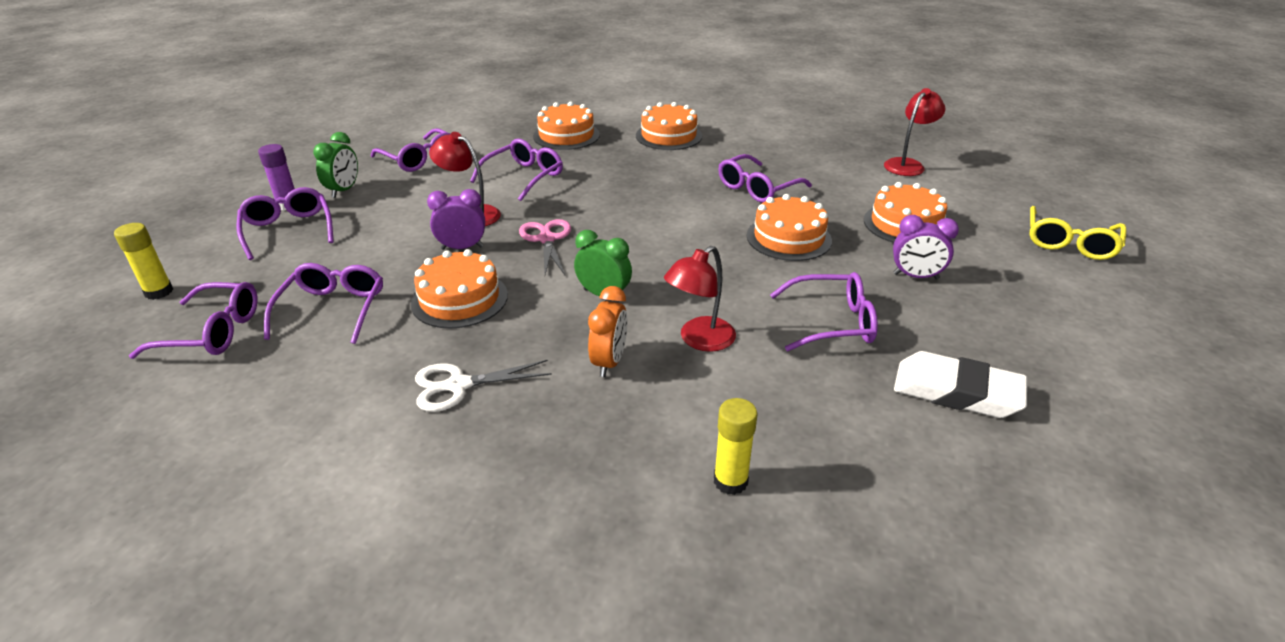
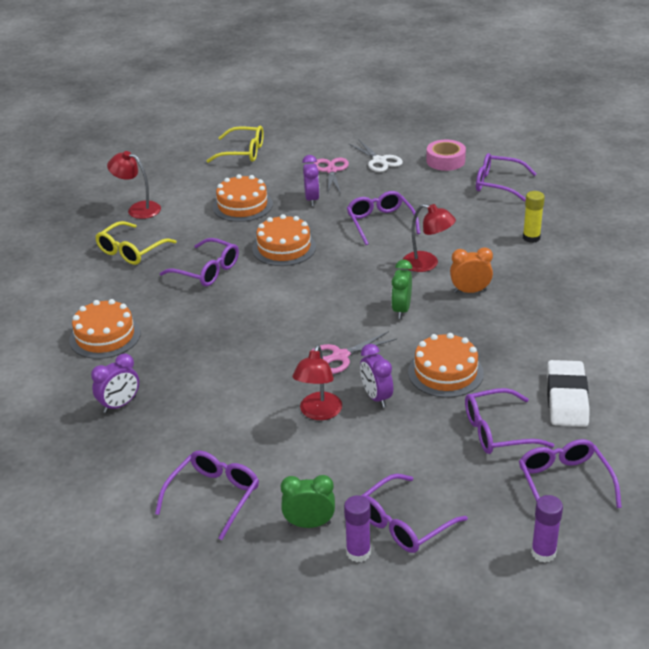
camera: 105 degrees left, 0 degrees up
yellow glue stick [114,223,173,300] -> purple glue stick [531,495,563,563]
white scissors [415,360,552,412] -> white scissors moved to [348,139,403,172]
purple glasses [470,139,563,201] -> purple glasses moved to [476,153,536,202]
orange cake [533,101,600,150] -> purple clock [91,354,139,413]
white eraser [894,351,1027,418] -> white eraser moved to [547,360,590,427]
none -> yellow glasses [95,221,176,265]
none -> pink scissors [313,157,349,194]
none -> pink tape [426,140,466,171]

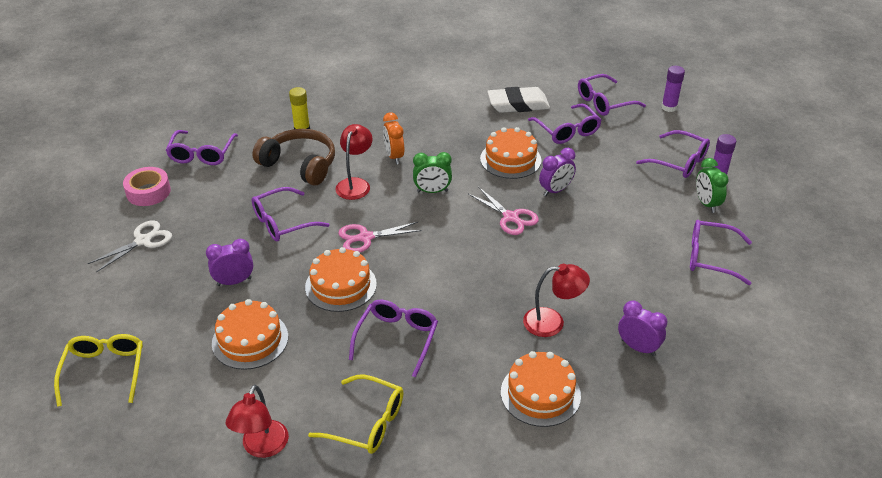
camera: 105 degrees left, 5 degrees up
red lamp [292,345,342,420] -> red lamp moved to [523,264,590,337]
pink scissors [313,157,349,194] -> pink scissors moved to [338,222,422,252]
none -> brown headphones [253,129,335,186]

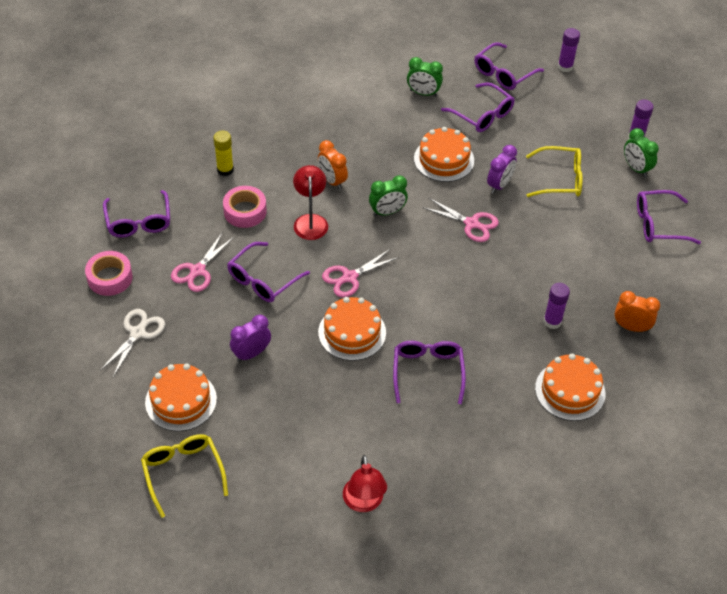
camera: 20 degrees left, 10 degrees up
orange cake [212,299,288,370] -> orange cake moved to [145,363,217,431]
brown headphones [253,129,335,186] -> pink tape [223,186,267,228]
yellow glasses [308,375,404,454] -> yellow glasses moved to [526,146,582,197]
white eraser [487,87,550,113] -> green clock [407,57,443,97]
red lamp [523,264,590,337] -> purple glue stick [544,283,570,329]
purple clock [618,301,667,356] -> orange clock [614,291,660,332]
purple glasses [636,130,710,178] -> none
none -> pink scissors [171,232,234,292]

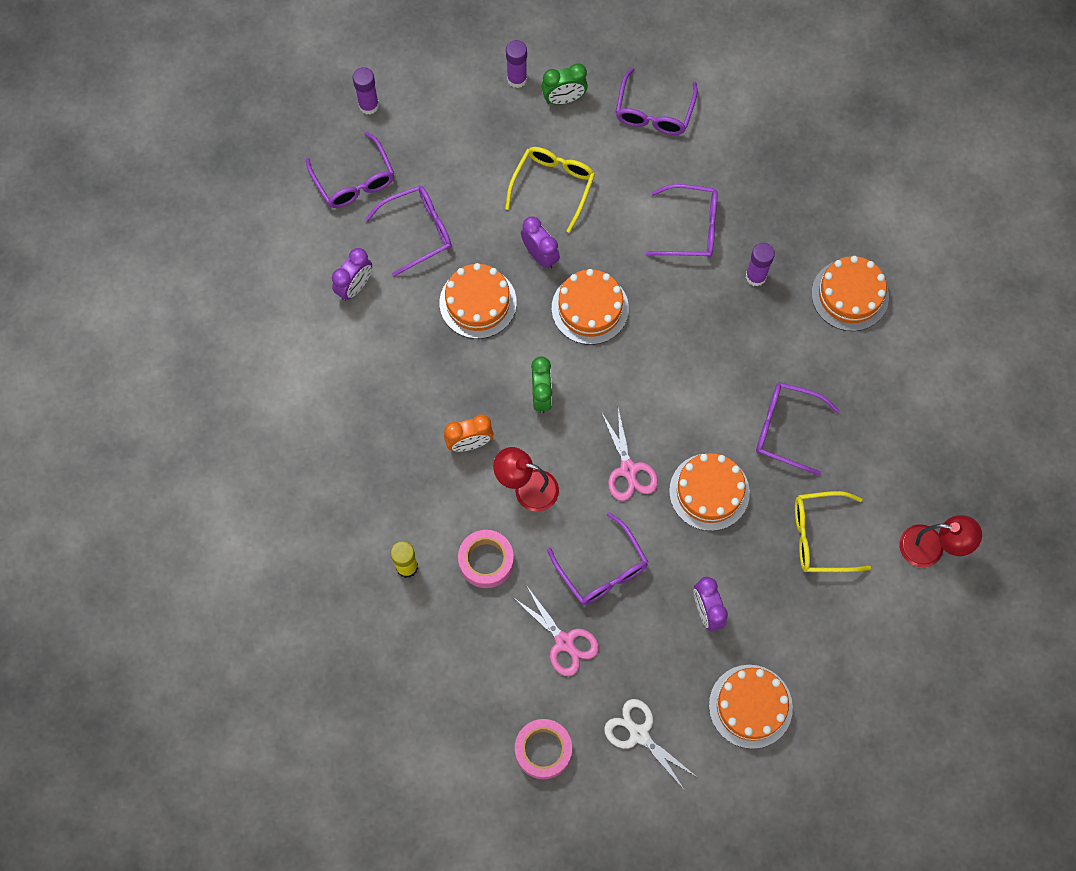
camera: 70 degrees left, 20 degrees up
purple glasses [103,190,170,238] -> purple glasses moved to [646,184,718,258]
yellow glasses [141,434,228,518] -> yellow glasses moved to [795,491,871,572]
green clock [407,57,443,97] -> purple clock [332,248,372,301]
pink scissors [422,198,499,242] -> orange cake [552,269,629,345]
orange clock [614,291,660,332] -> none

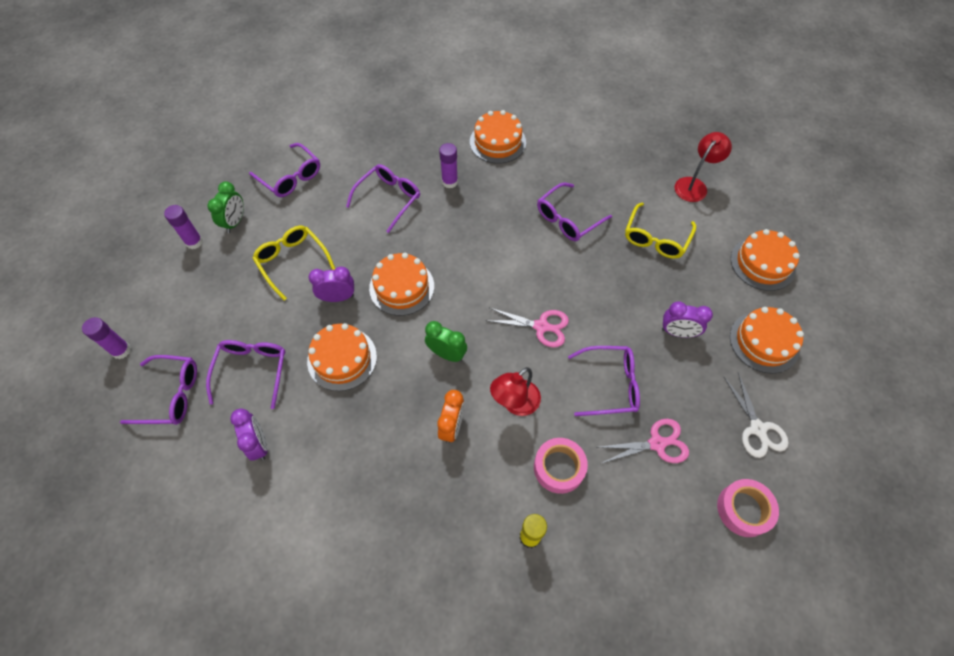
camera: 60 degrees left, 10 degrees down
white scissors [604,699,697,789] -> white scissors turned 90 degrees counterclockwise [723,372,789,458]
orange cake [669,453,750,531] -> orange cake moved to [731,229,800,291]

